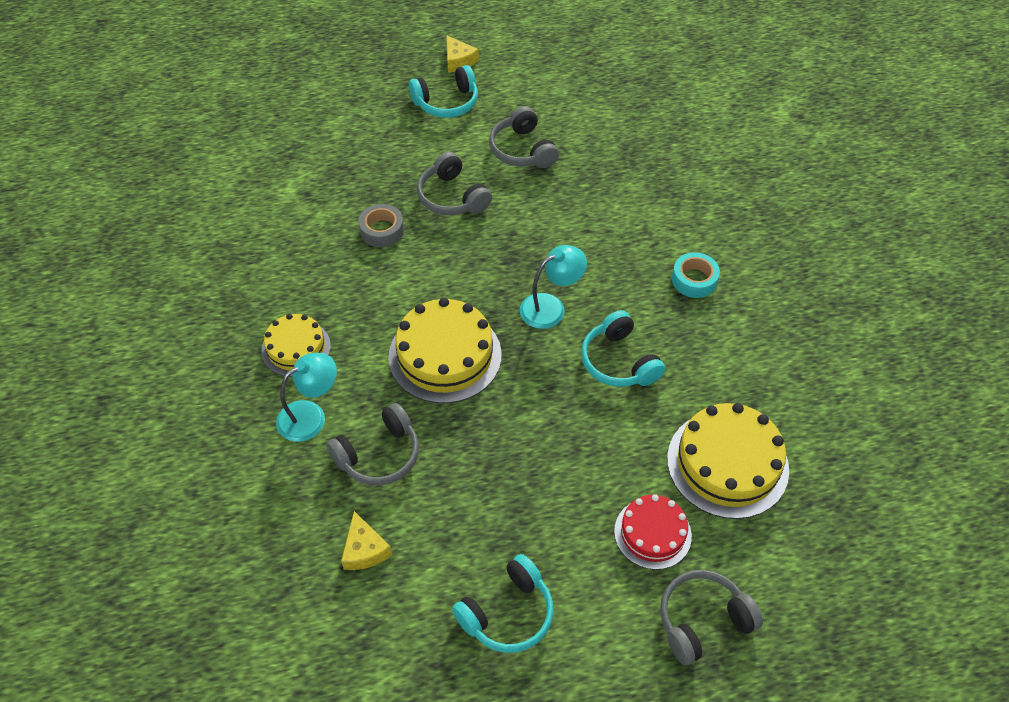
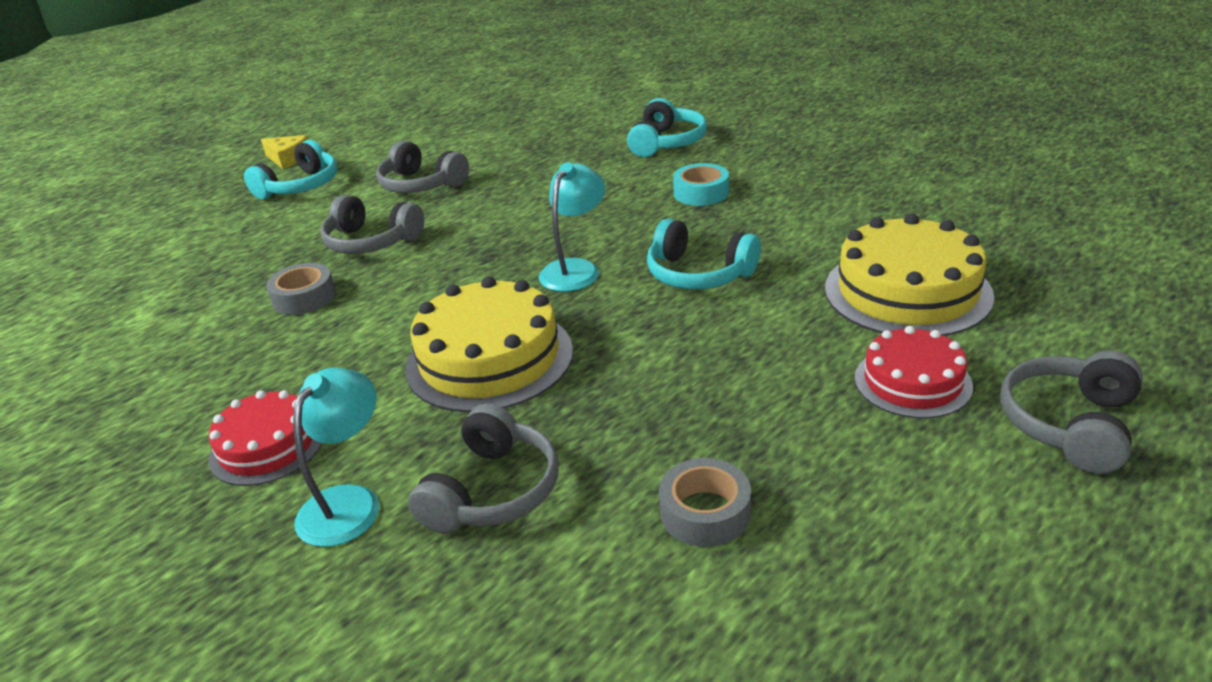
camera: 30 degrees left, 20 degrees down
yellow cake [261,314,331,377] -> red cake [208,390,323,486]
yellow cheese [341,511,392,570] -> none
turquoise headphones [452,554,554,653] -> turquoise headphones moved to [627,98,707,157]
none -> grey tape [659,458,751,547]

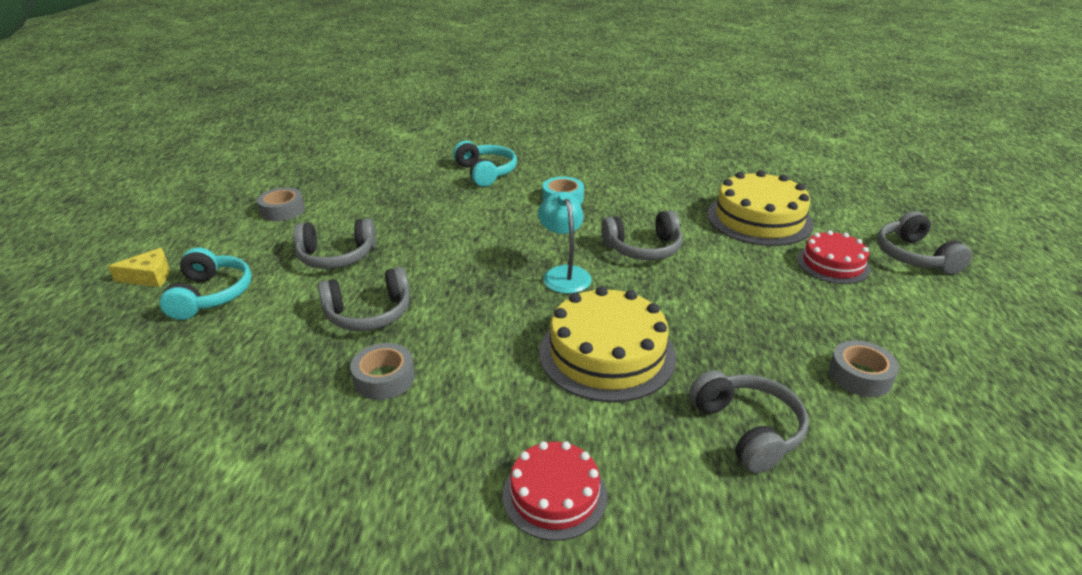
camera: 45 degrees left, 0 degrees up
turquoise lamp [293,368,379,547] -> none
turquoise headphones [647,218,761,289] -> grey headphones [601,210,682,260]
none -> grey tape [257,188,305,221]

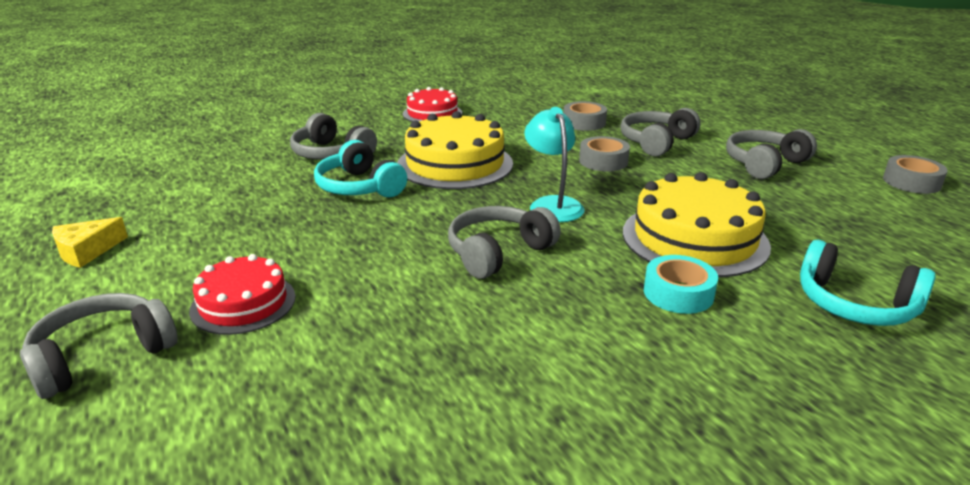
camera: 150 degrees right, 5 degrees down
yellow cheese [108,248,170,287] -> yellow cheese moved to [52,217,128,268]
turquoise headphones [159,248,252,320] -> turquoise headphones moved to [314,140,407,197]
turquoise lamp [538,192,592,294] -> turquoise lamp turned 150 degrees counterclockwise [524,107,584,222]
yellow cake [707,170,813,246] -> yellow cake moved to [623,172,771,277]
grey tape [829,340,899,397] -> grey tape moved to [579,136,630,171]
grey headphones [877,211,972,274] -> grey headphones turned 90 degrees counterclockwise [20,293,178,399]

